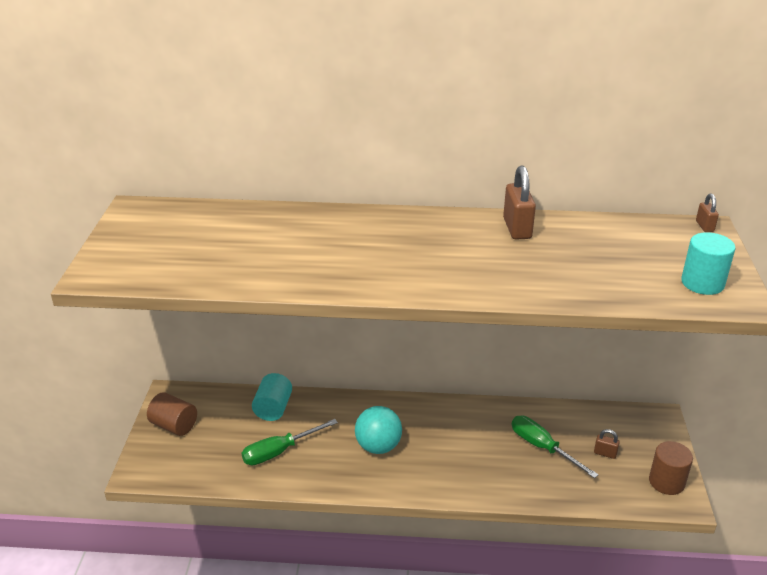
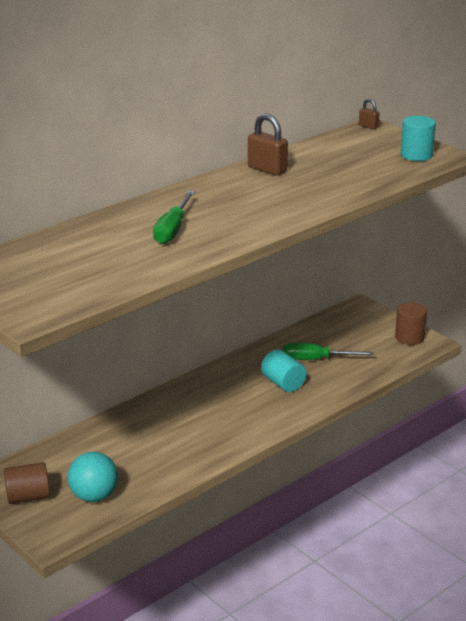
camera: 45 degrees left, 5 degrees down
green screwdriver [242,419,338,465] -> green screwdriver moved to [153,191,195,244]
turquoise cylinder [252,373,292,421] -> turquoise cylinder moved to [261,349,306,392]
turquoise ball [355,406,402,454] -> turquoise ball moved to [68,452,118,502]
brown padlock [594,429,620,459] -> none

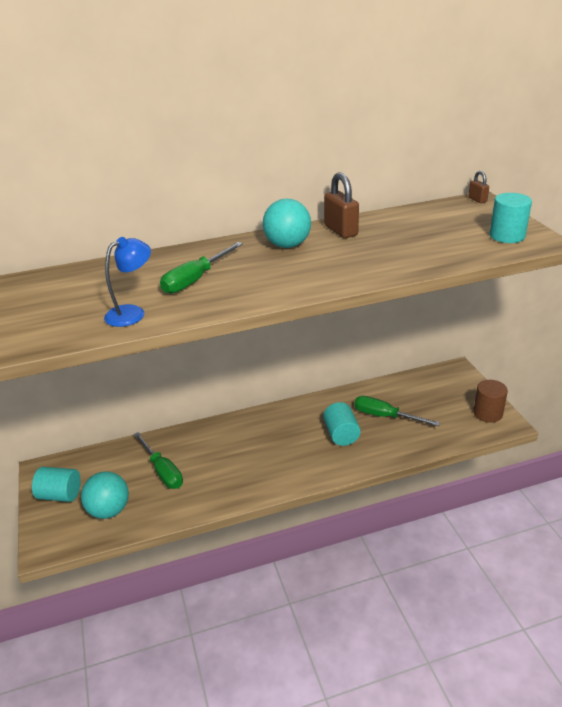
camera: 25 degrees right, 5 degrees up
brown cylinder [4,462,50,504] -> turquoise cylinder [32,467,81,502]
none -> blue lamp [104,237,151,327]
none -> green screwdriver [134,432,183,489]
none -> turquoise ball [263,198,311,248]

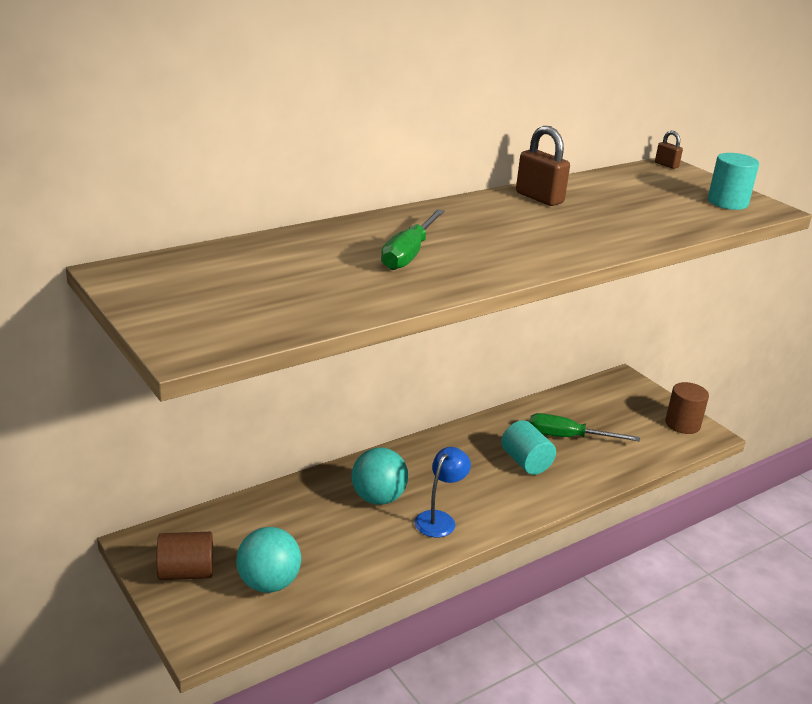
camera: 20 degrees left, 5 degrees down
turquoise cylinder [32,467,81,502] -> brown cylinder [156,532,213,580]
blue lamp [104,237,151,327] -> blue lamp moved to [414,447,471,537]
green screwdriver [134,432,183,489] -> none
turquoise ball [263,198,311,248] -> turquoise ball moved to [351,447,408,505]

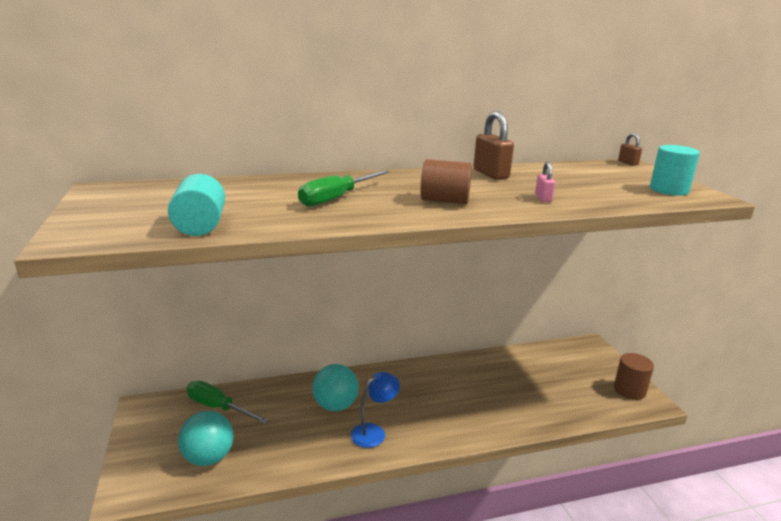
camera: 20 degrees right, 5 degrees down
brown cylinder [156,532,213,580] -> brown cylinder moved to [421,159,472,204]
turquoise cylinder [501,420,556,475] -> turquoise cylinder moved to [168,174,225,236]
green screwdriver [530,413,640,441] -> green screwdriver moved to [187,381,269,424]
none -> pink padlock [535,162,555,202]

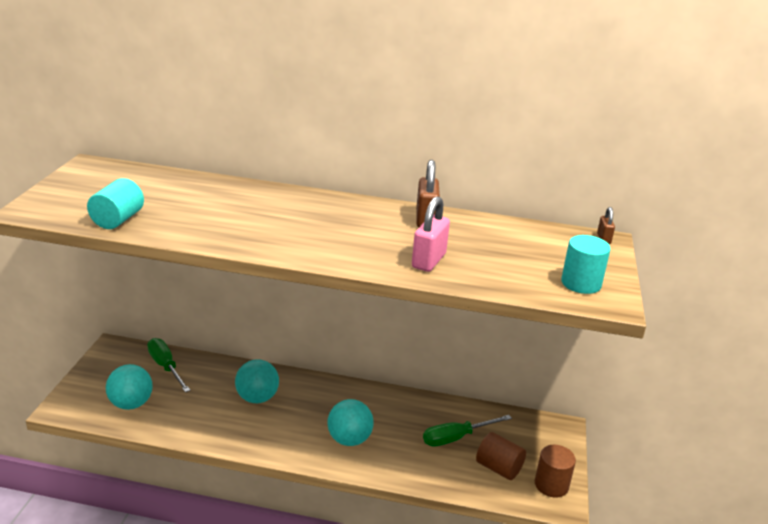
camera: 25 degrees right, 5 degrees up
green screwdriver [298,170,390,207] -> green screwdriver moved to [423,415,512,447]
blue lamp [351,372,400,448] -> none
brown cylinder [421,159,472,204] -> brown cylinder moved to [476,432,526,480]
pink padlock [535,162,555,202] -> pink padlock [412,196,450,272], size x1.87
none -> turquoise ball [327,399,374,446]

